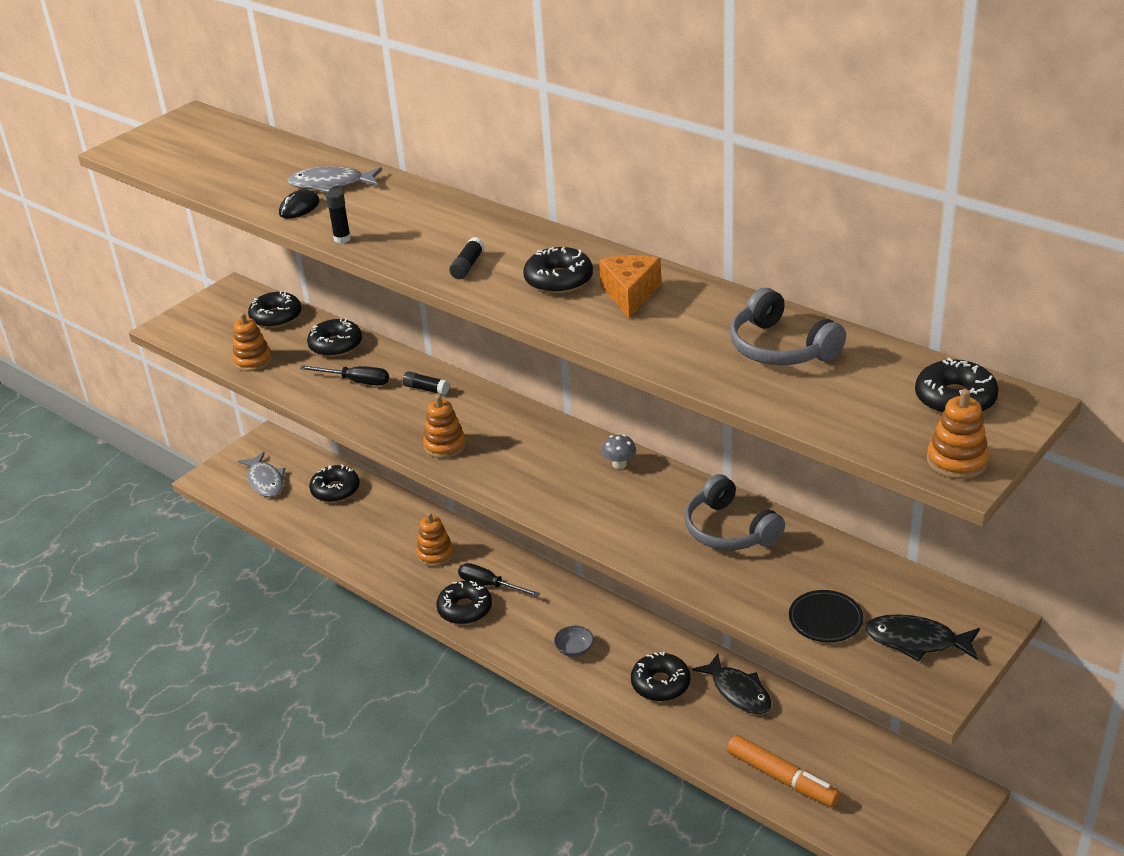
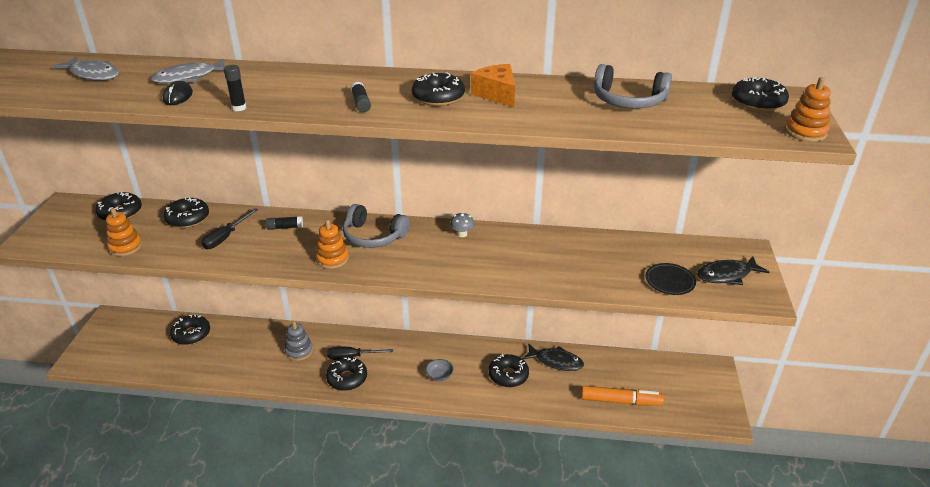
camera: 35 degrees left, 0 degrees up
grey fish [238,452,285,497] -> grey fish moved to [52,57,119,81]
black screwdriver [300,365,389,386] -> black screwdriver turned 135 degrees clockwise [201,208,258,249]
orange stacking toy [416,512,454,567] -> grey stacking toy [285,321,313,361]
grey headphones [685,474,785,550] -> grey headphones moved to [343,204,410,248]

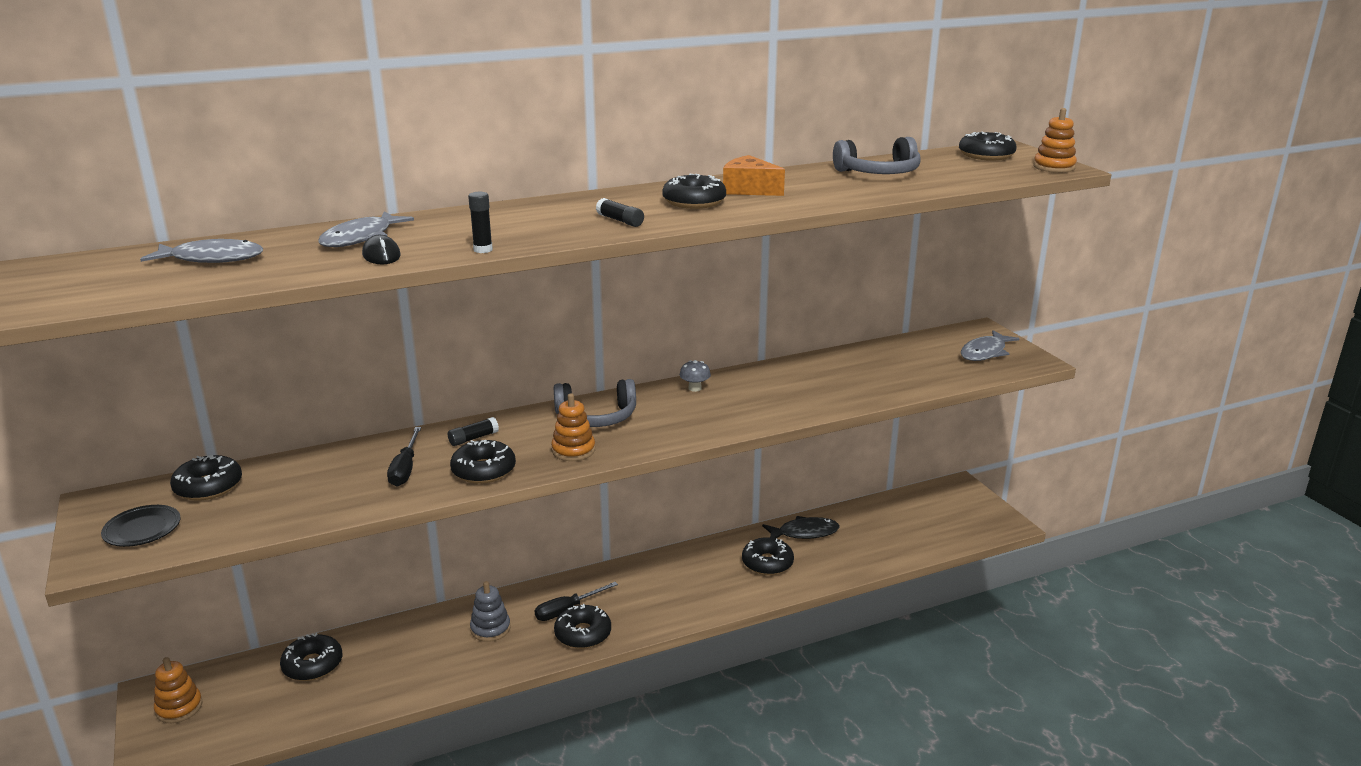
camera: 30 degrees left, 10 degrees down
orange stacking toy [106,208,142,256] -> orange stacking toy moved to [154,657,202,723]
black donut [164,197,209,228] -> black donut moved to [450,440,516,484]
grey bowl [425,359,453,381] -> none
orange marker [581,386,664,406] -> none
black plate [645,263,696,295] -> black plate moved to [101,505,181,547]
black fish [697,256,769,285] -> grey fish [961,330,1019,361]

